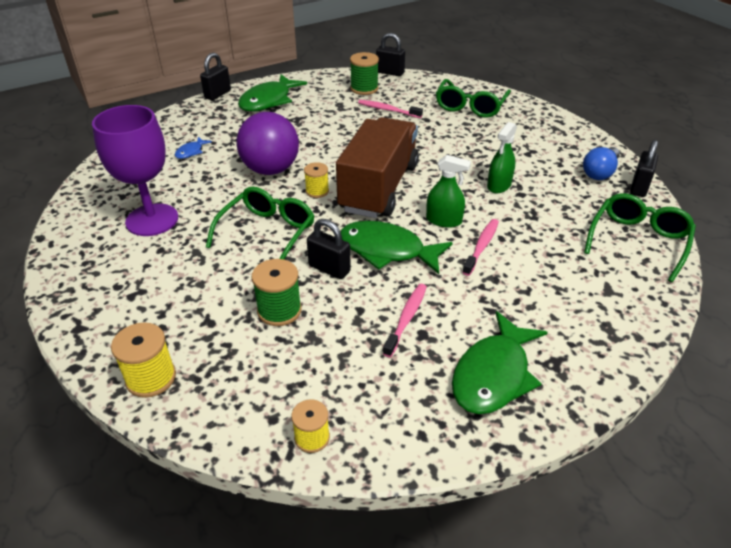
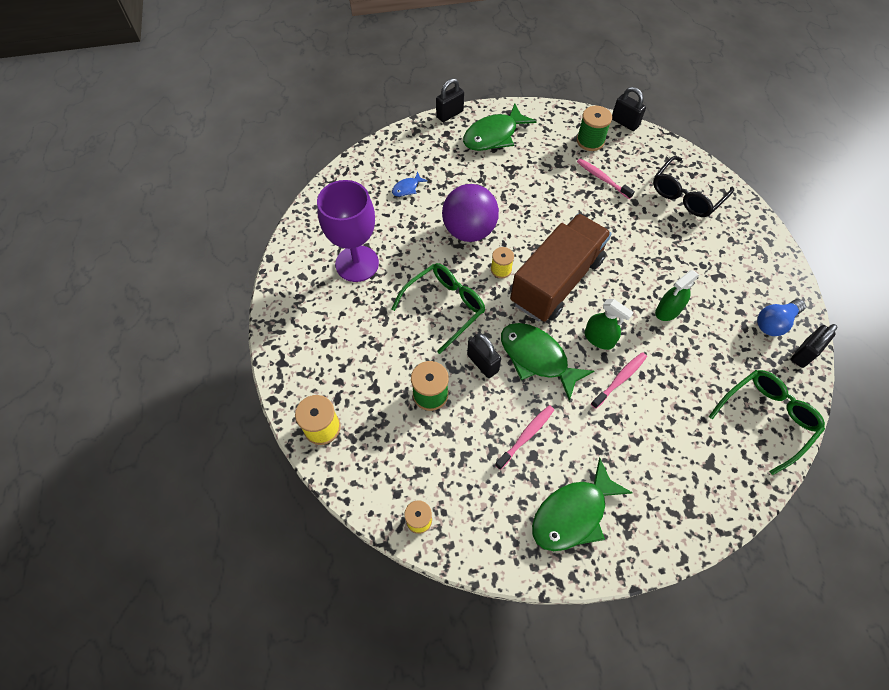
camera: 20 degrees right, 20 degrees up
green glasses [436,79,511,118] -> black glasses [653,156,734,217]

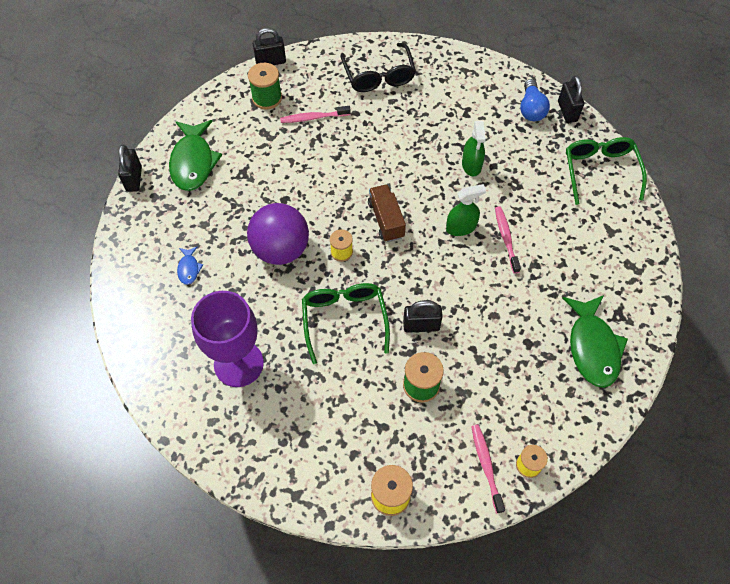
camera: 55 degrees left, 0 degrees up
pink toothbrush [495,405,554,470] -> pink toothbrush moved to [471,424,505,513]
green fish [501,323,594,401] -> none
brown truck [510,214,612,322] -> brown truck [368,184,406,242], size x0.50

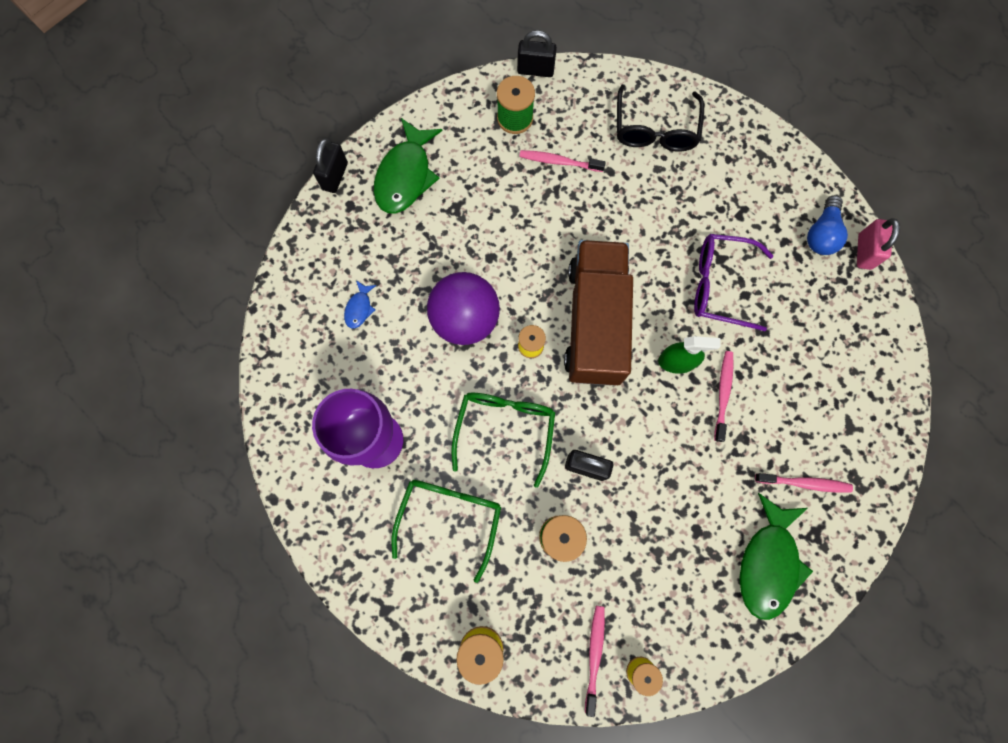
camera: 20 degrees right, 15 degrees up
brown truck [368,184,406,242] -> brown truck [564,240,633,385], size x1.99
green spray bottle [462,121,486,177] -> purple glasses [694,234,773,331]
black padlock [558,76,584,123] -> pink padlock [857,218,900,270]
green glasses [566,137,647,205] -> green glasses moved to [391,480,501,583]
none -> pink toothbrush [755,473,853,493]

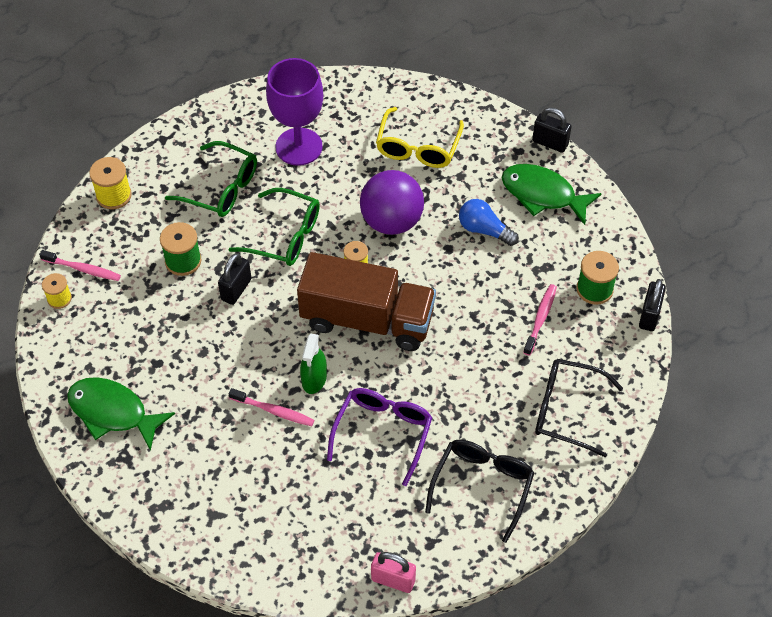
camera: 100 degrees right, 20 degrees down
blue fish [344,280,377,329] -> yellow glasses [376,107,464,168]
pink toothbrush [755,473,853,493] -> none
blue light bulb [807,195,848,255] -> blue light bulb moved to [459,199,519,246]
none -> black glasses [425,440,534,543]

